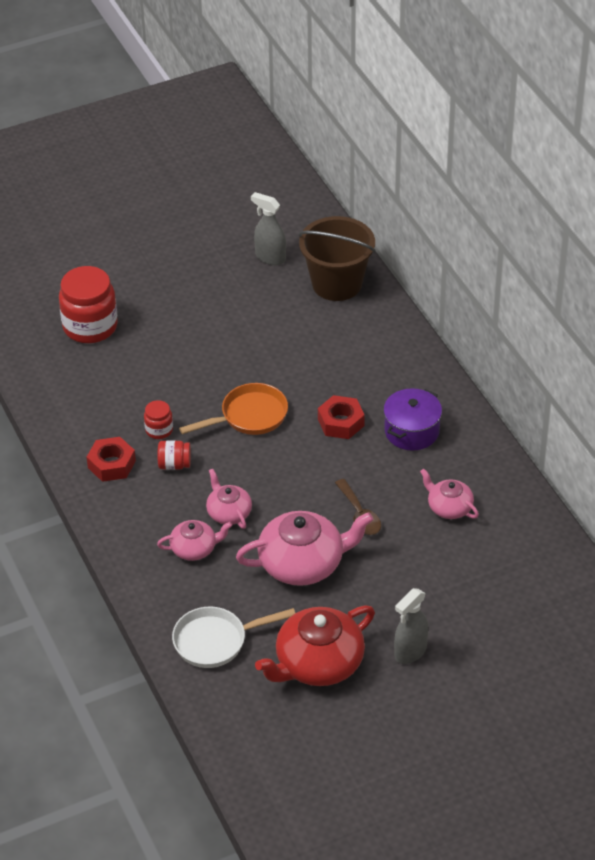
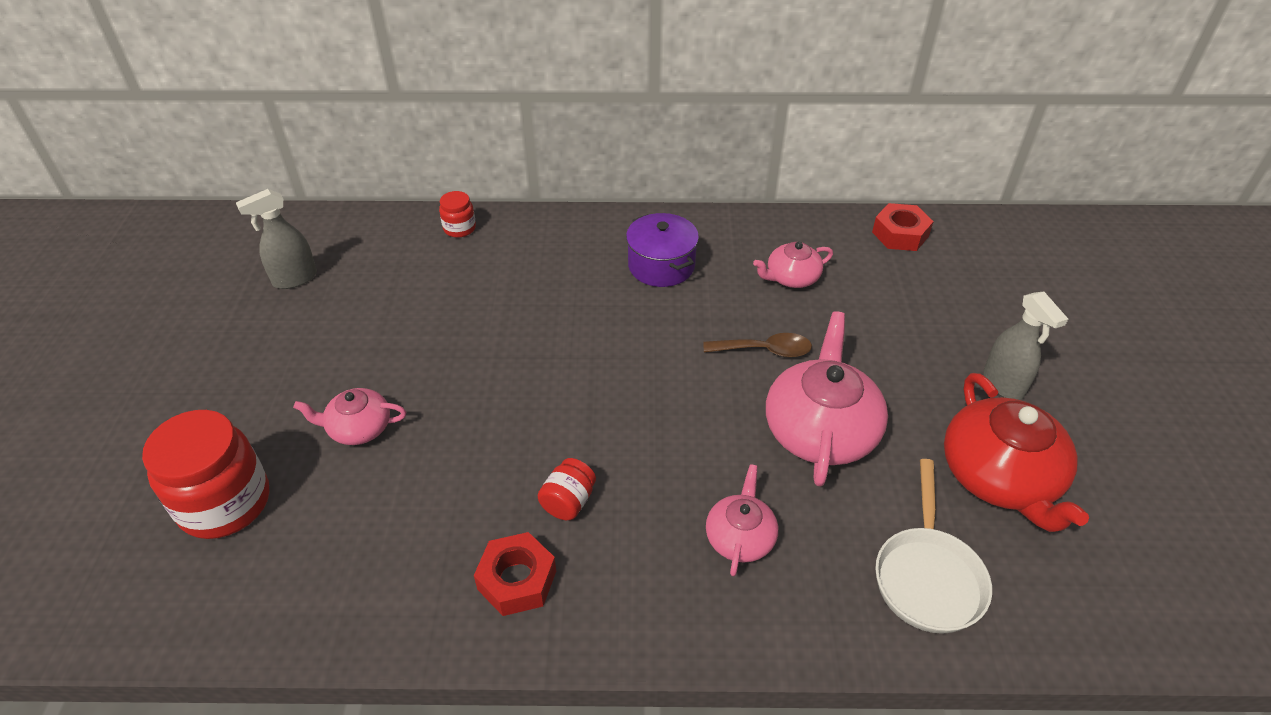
camera: 65 degrees left, 0 degrees up
red jar [144,400,173,439] -> red jar moved to [439,191,476,238]
orange pan [179,383,288,435] -> none
pink teapot [206,469,252,529] -> pink teapot moved to [293,388,406,445]
brown bucket [298,216,375,301] -> none
red nut [318,395,365,439] -> red nut moved to [872,203,934,251]

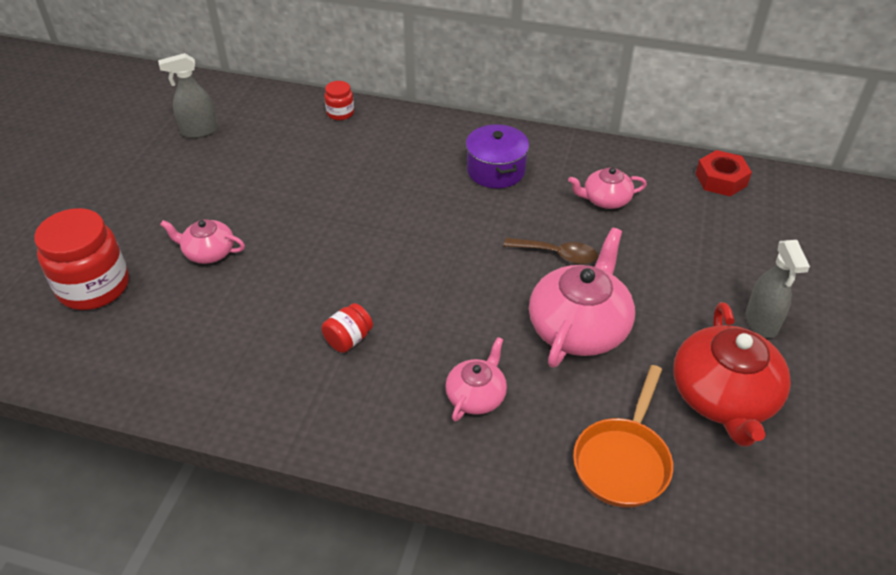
camera: 15 degrees right, 0 degrees up
red nut [474,532,556,616] -> none
white pan [875,459,992,634] -> orange pan [573,365,673,508]

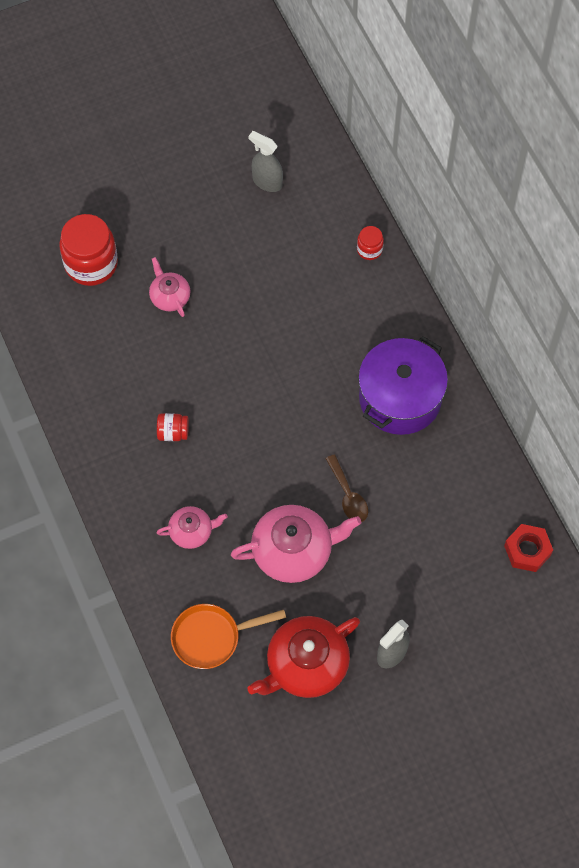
camera: 50 degrees right, 20 degrees up
purple pot [466,124,529,188] -> purple pot [358,336,448,435], size x1.57
pink teapot [568,167,647,209] -> none

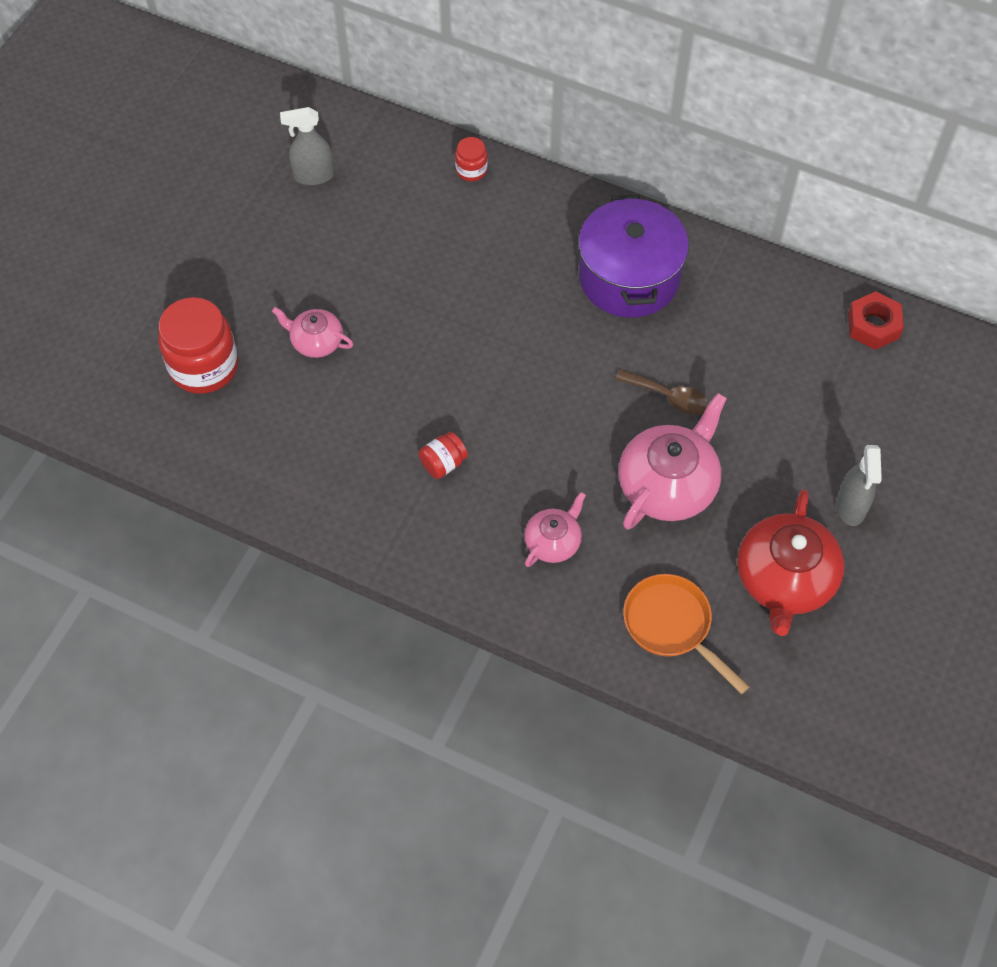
camera: 40 degrees left, 5 degrees down
orange pan [171,604,286,669] -> orange pan turned 105 degrees clockwise [623,574,749,694]

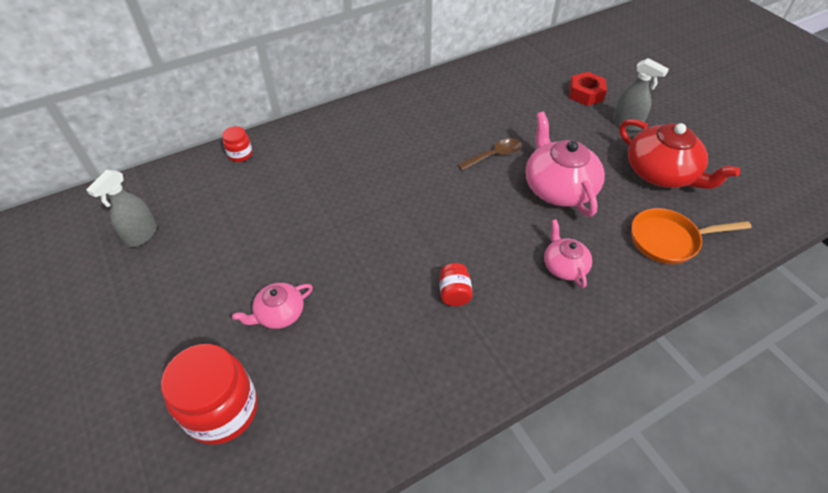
camera: 55 degrees left, 10 degrees down
purple pot [579,195,689,318] -> none
red nut [848,291,904,350] -> red nut moved to [569,72,607,106]

